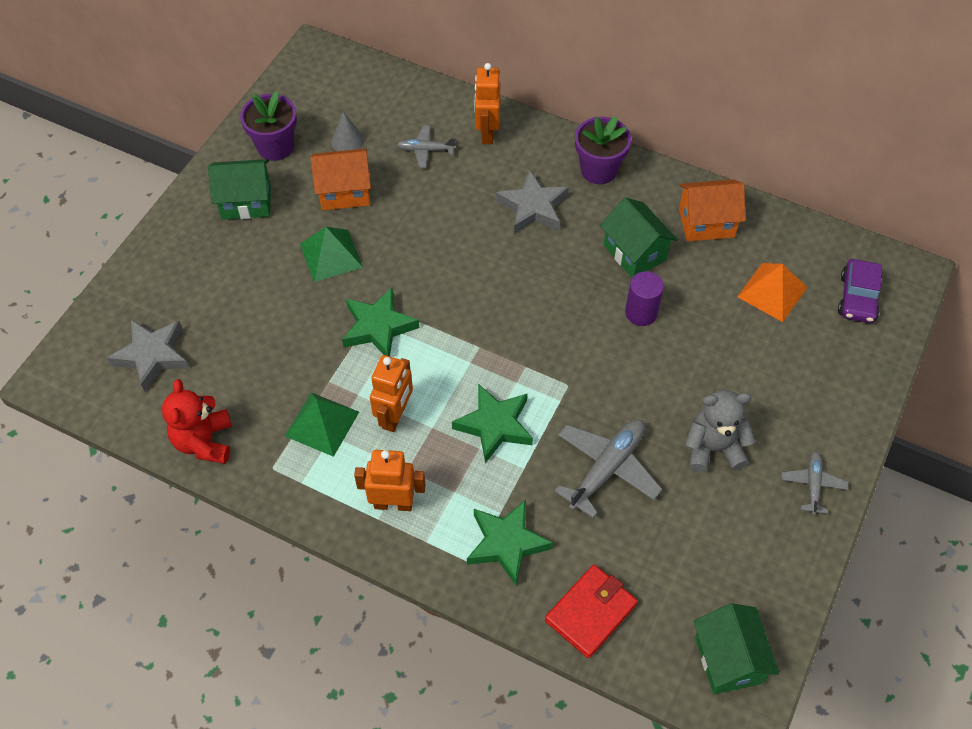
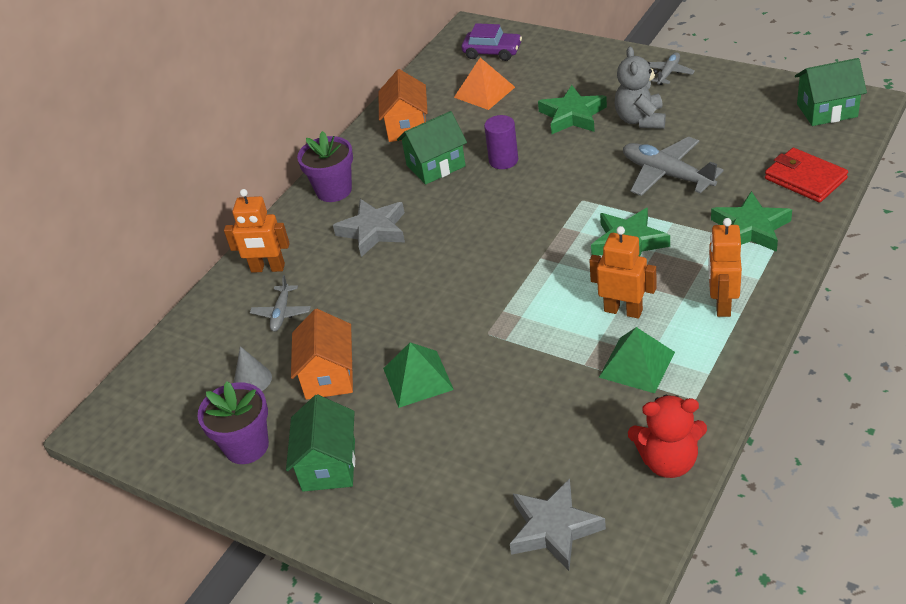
camera: 80 degrees left, 15 degrees down
green star [342,288,419,356] -> green star moved to [538,85,607,135]
grey plane [781,452,848,515] -> grey plane turned 105 degrees clockwise [650,52,695,85]

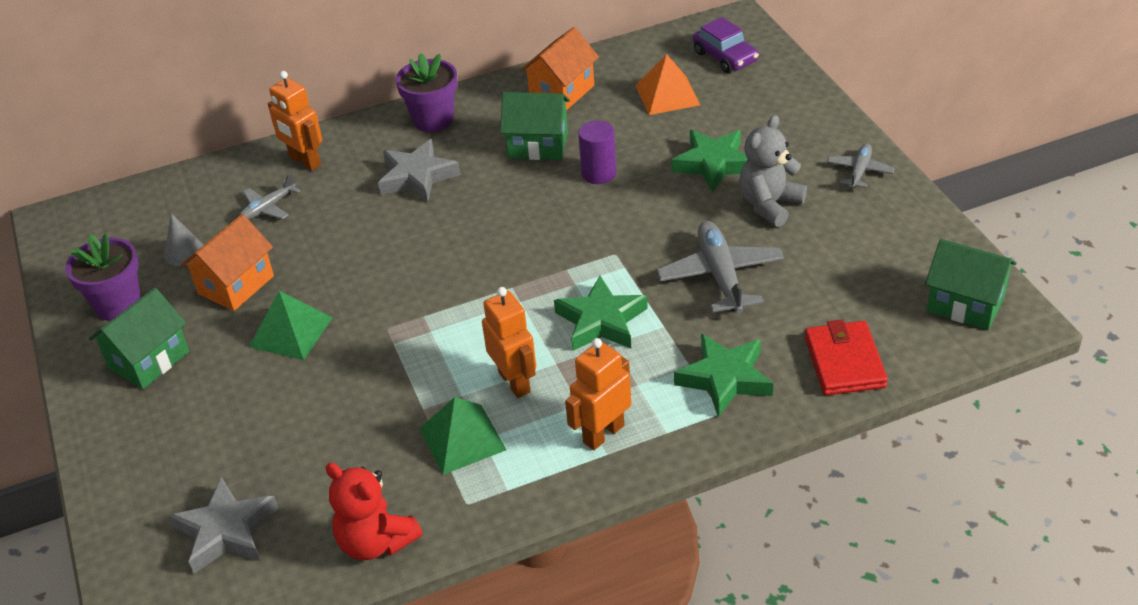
camera: 35 degrees right, 0 degrees up
grey plane [650,52,695,85] -> grey plane turned 45 degrees counterclockwise [827,143,895,188]

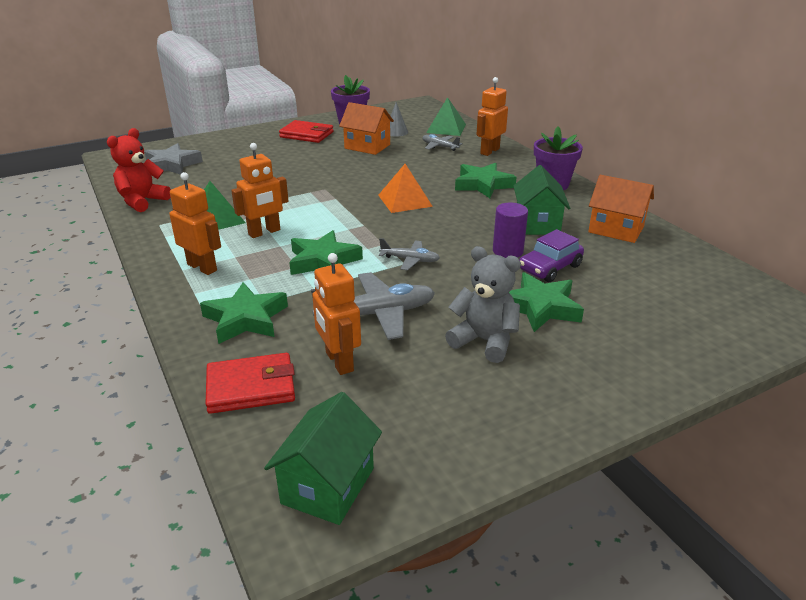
camera: 80 degrees right, 10 degrees down
green house [89,288,189,389] -> red wallet [279,120,334,143]
green pyramid [249,291,333,360] -> green pyramid moved to [426,97,466,136]
grey star [378,139,461,203] -> green star [455,163,516,198]
orange pyramid [635,54,700,115] -> orange pyramid moved to [378,164,433,213]
purple car [693,17,759,73] -> purple car moved to [519,229,584,282]
grey plane [827,143,895,188] -> grey plane moved to [379,238,440,271]
none -> orange robot [312,253,361,375]

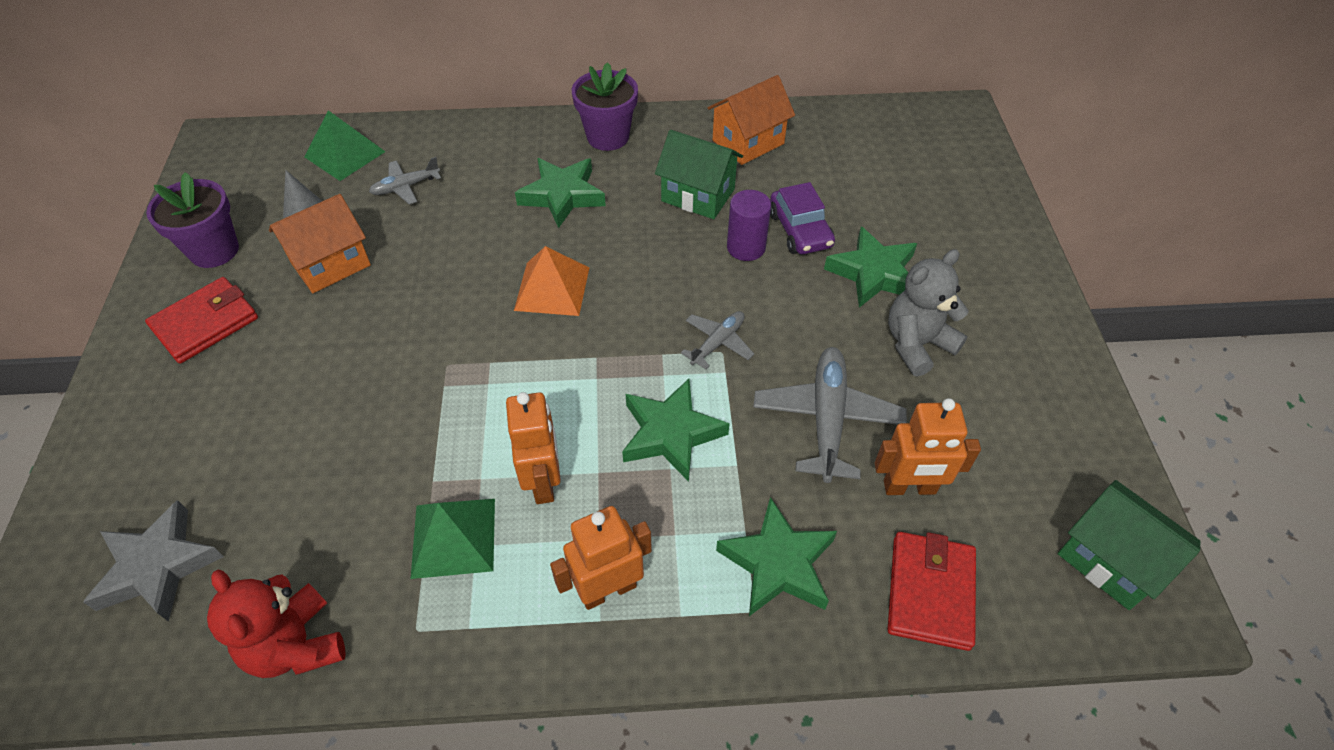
camera: 65 degrees left, 20 degrees up
orange robot [476,77,508,156] -> none

